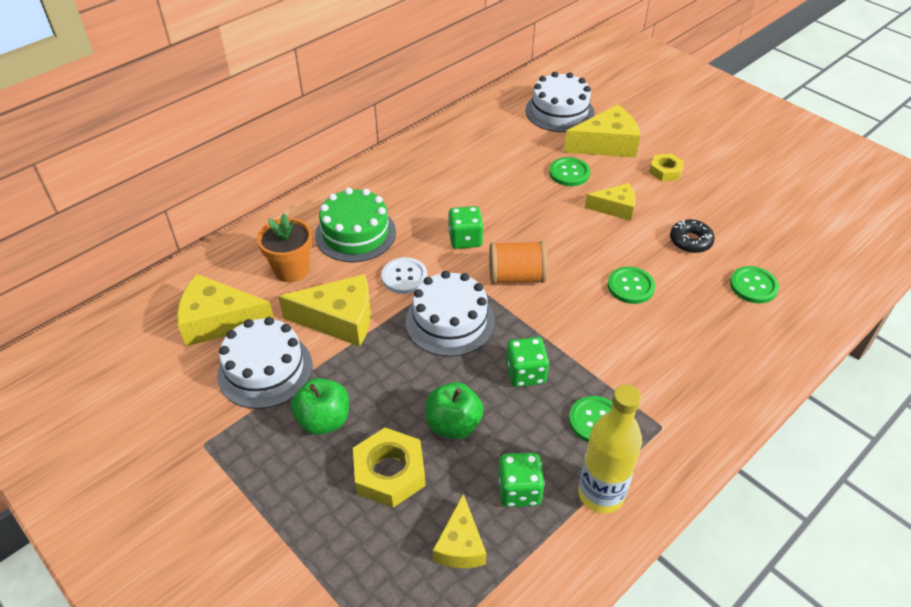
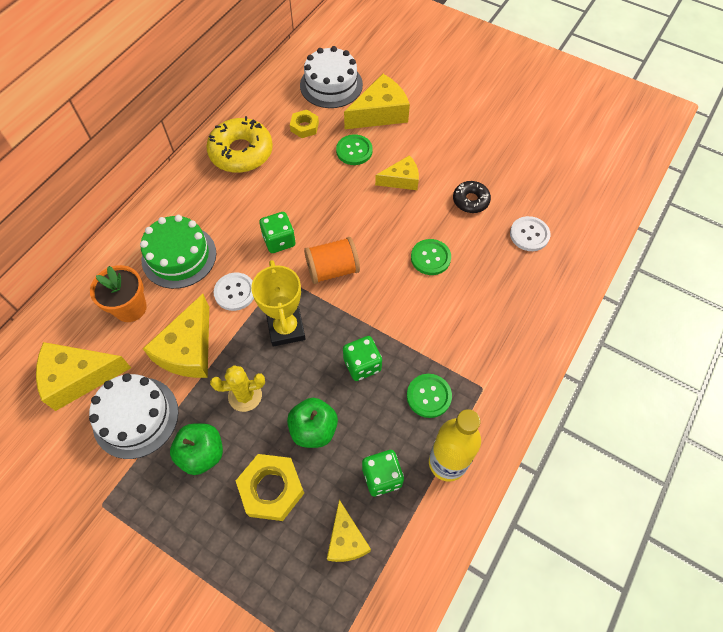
camera: 15 degrees left, 15 degrees up
yellow cheese [278,274,371,347] -> yellow cheese turned 120 degrees clockwise [143,294,209,378]
white cake [405,271,495,357] -> yellow trophy [251,260,306,346]
yellow nut [649,153,684,181] -> yellow nut moved to [290,110,319,138]
green button [730,266,779,303] -> white button [510,216,551,251]
none -> yellow donut [206,116,273,173]
none -> yellow cactus [210,365,265,412]

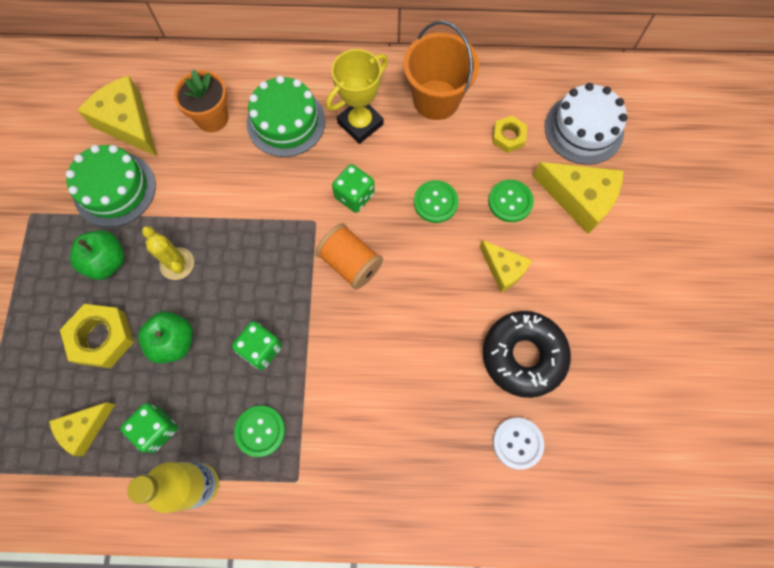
camera: 60 degrees right, 10 degrees up
white cake [89,373,178,459] -> green cake [66,145,156,227]
yellow cheese [143,294,209,378] -> none
yellow donut [206,116,273,173] -> orange bucket [403,21,479,120]
white button [214,273,254,311] -> none
yellow trophy [251,260,306,346] -> yellow trophy moved to [326,49,388,144]
green button [411,239,451,275] -> green button moved to [414,180,458,223]
black donut [453,181,491,213] -> black donut [483,311,571,398], size x1.81

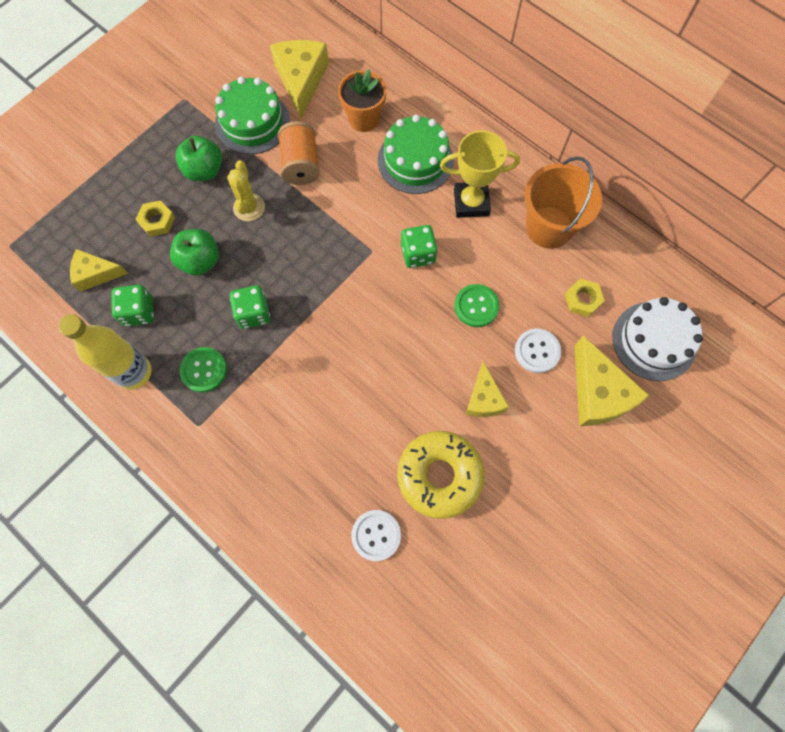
camera: 40 degrees right, 0 degrees up
yellow nut [60,304,134,368] -> yellow nut [136,200,175,237], size x0.61
orange spool [316,224,383,290] -> orange spool moved to [278,121,320,185]
black donut [483,311,571,398] -> yellow donut [397,431,485,519]
green button [488,180,534,222] -> white button [515,329,561,373]

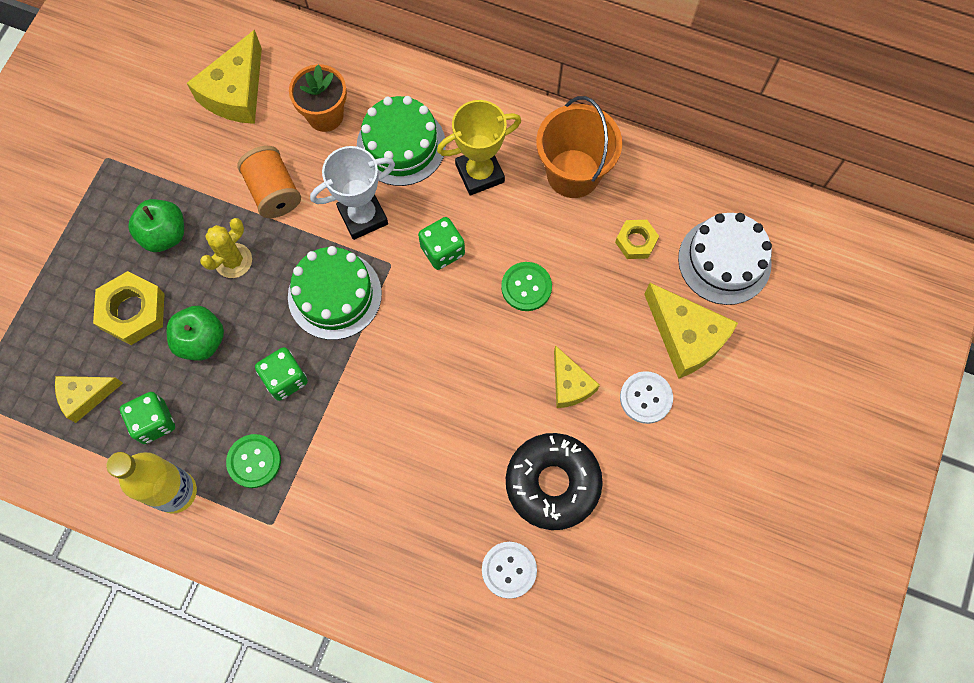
camera: 20 degrees left, 0 degrees up
yellow nut [136,200,175,237] -> yellow nut [93,271,164,345], size x1.63
green cake [215,77,290,154] -> green cake moved to [288,246,382,340]
yellow cactus [227,160,265,221] -> yellow cactus turned 60 degrees clockwise [200,218,252,278]
yellow cheese [270,40,329,119] -> yellow cheese turned 135 degrees counterclockwise [187,30,262,124]
yellow donut [397,431,485,519] -> black donut [506,433,603,530]
white button [515,329,561,373] -> white button moved to [620,371,673,424]
none -> white trophy [310,146,395,240]

